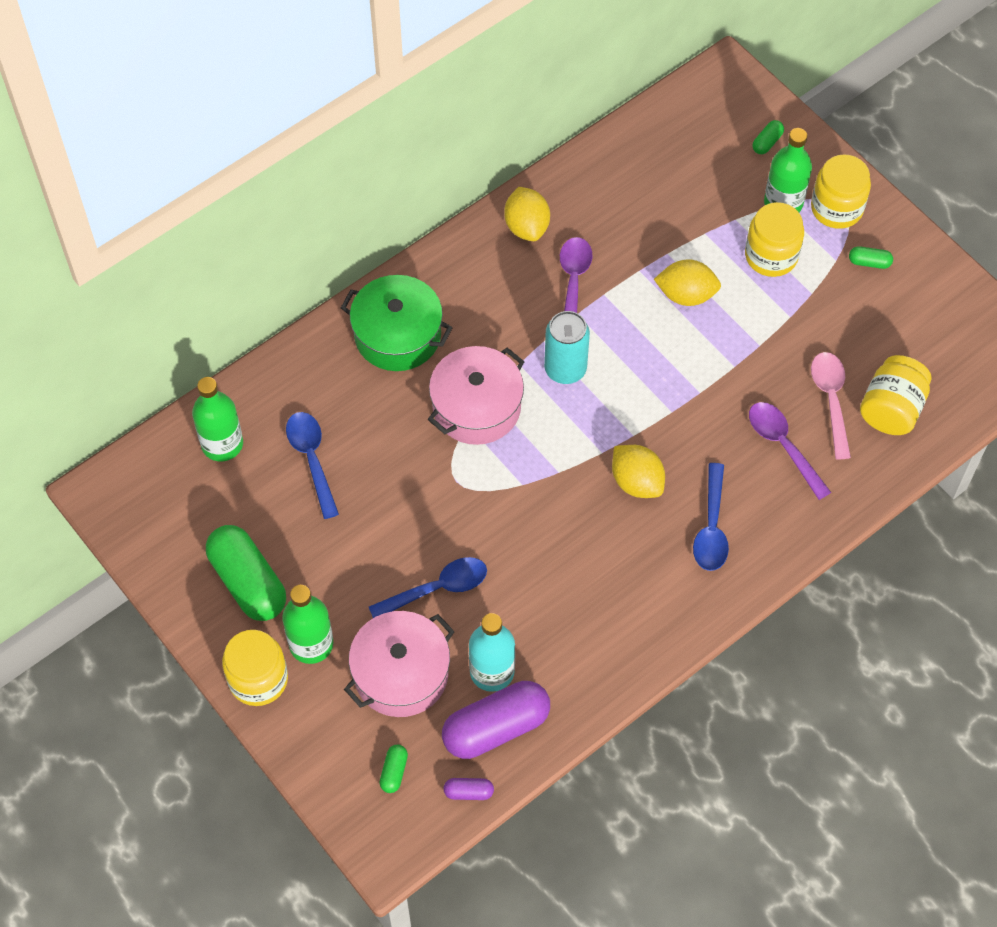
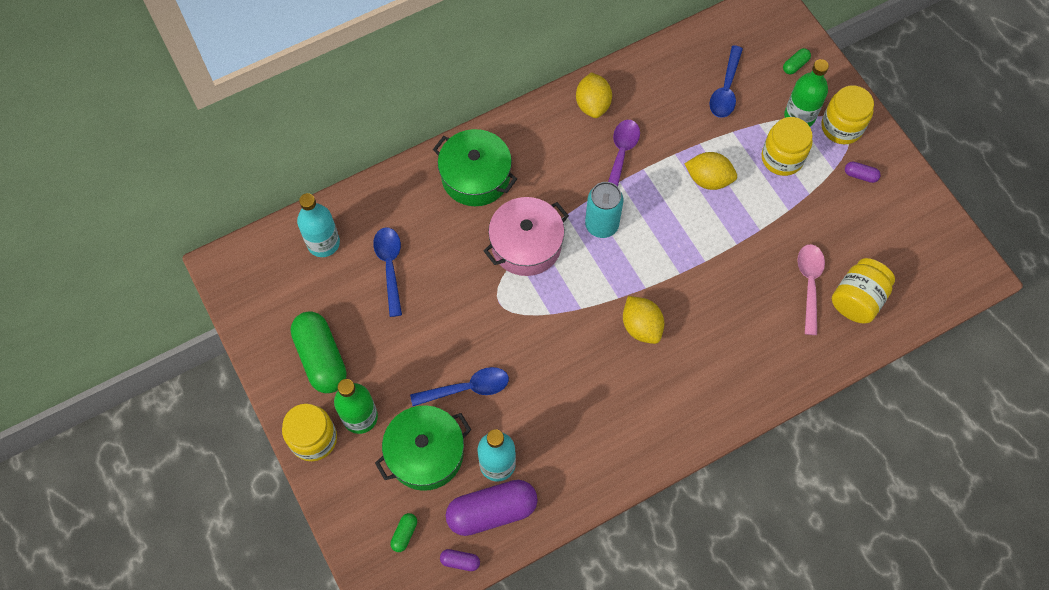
camera: 10 degrees right, 5 degrees up
green bottle [192,377,243,461] -> turquoise bottle [297,193,340,257]
pink pot [344,611,455,717] -> green pot [375,405,471,491]
blue spoon [693,463,729,571] -> blue spoon moved to [709,45,743,118]
purple spoon [749,402,831,500] -> none
green capsule [849,246,893,269] -> purple capsule [845,161,881,183]

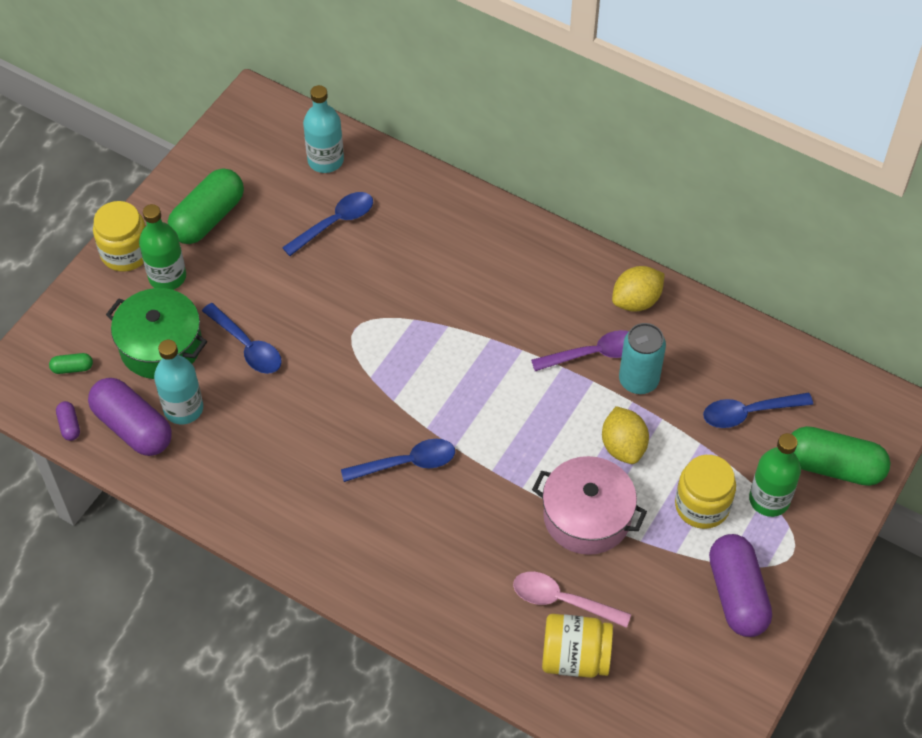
camera: 60 degrees right, 10 degrees down
green pot [433,129,517,206] -> none
pink pot [484,197,569,276] -> pink pot moved to [532,456,647,555]
turquoise can [585,182,623,238] -> turquoise can moved to [619,323,666,394]
yellow lemon [623,296,664,344] -> blue spoon [341,439,455,482]
green capsule [783,48,811,74] -> green capsule [792,426,890,486], size x2.32
pink spoon [797,244,825,335] -> pink spoon turned 135 degrees counterclockwise [513,572,631,628]
yellow jar [821,85,874,144] -> none
purple capsule [845,161,881,183] -> purple capsule [709,534,772,637], size x2.32

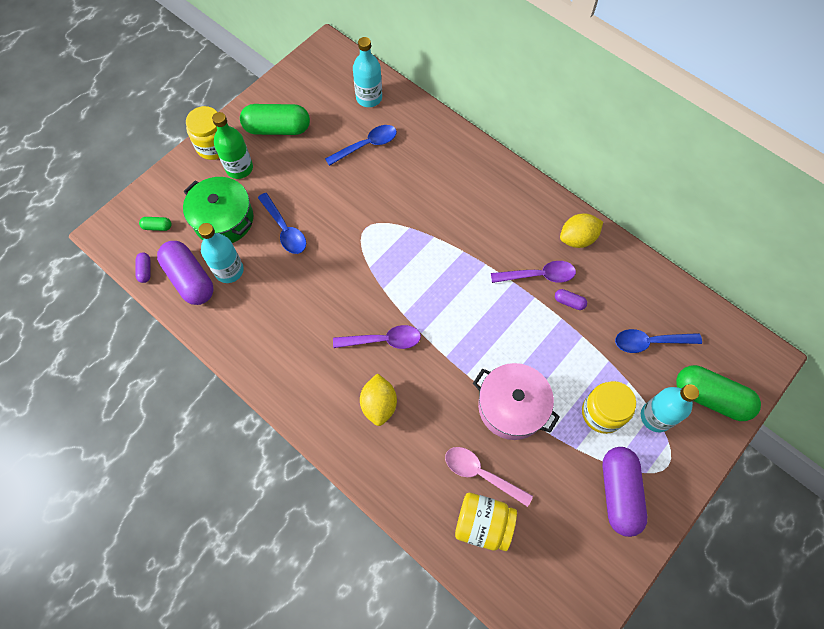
camera: 10 degrees right, 10 degrees up
green capsule [168,168,244,244] -> green capsule turned 45 degrees clockwise [240,104,310,135]
blue spoon [341,439,455,482] -> purple spoon [333,325,421,349]
yellow lemon [602,406,649,464] -> yellow lemon moved to [360,373,397,426]
turquoise can [619,323,666,394] -> purple capsule [555,289,587,310]
green bottle [749,433,801,517] -> turquoise bottle [641,384,699,432]

